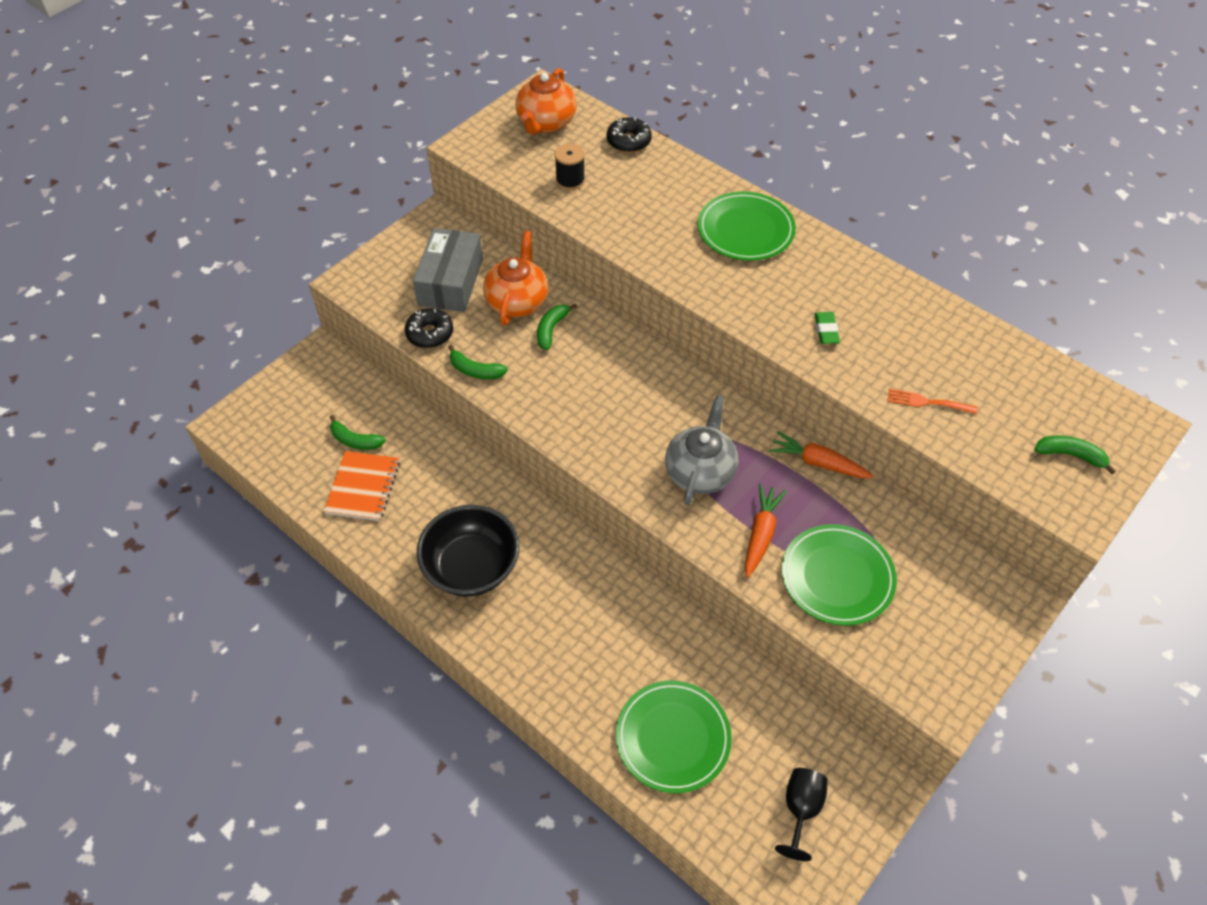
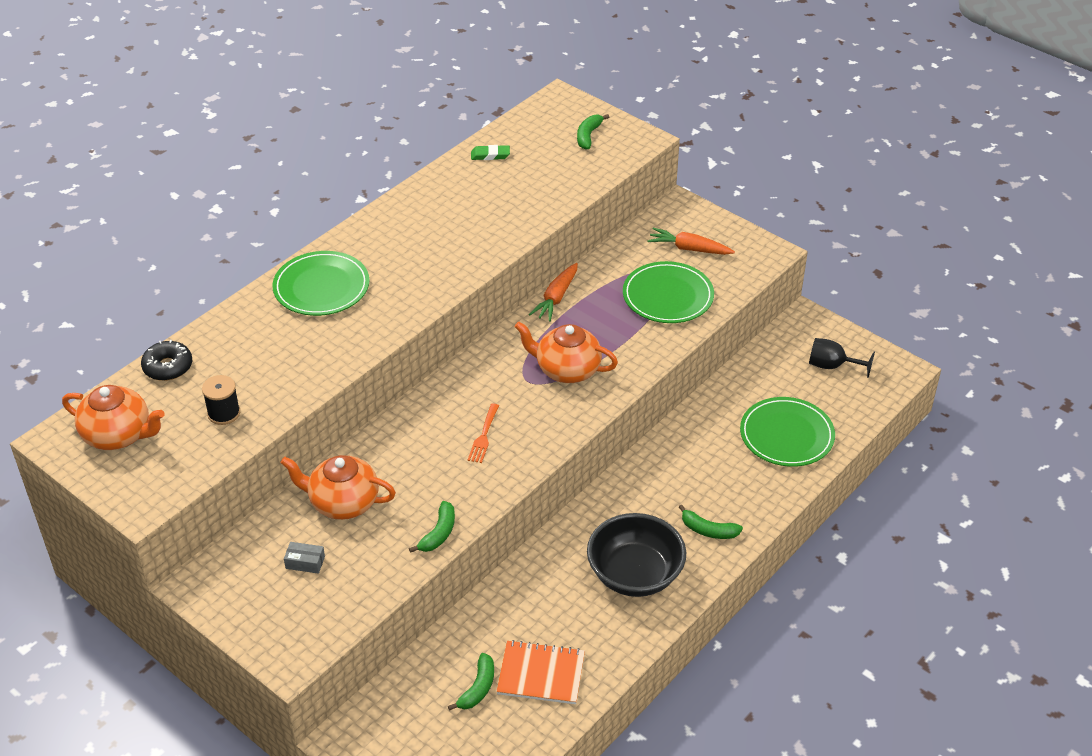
camera: 90 degrees left, 10 degrees down
black donut [405,308,453,348] -> none
grey box [413,228,483,312] -> grey box [284,542,325,574], size x0.40
green banana [537,304,577,350] -> green banana moved to [679,505,743,539]
grey teapot [665,395,739,506] -> orange teapot [514,322,618,383]
orange carrot [745,484,787,578] -> orange carrot moved to [647,228,735,255]
green eraser [815,312,840,344] -> green eraser moved to [471,145,510,160]
orange fork [888,388,978,414] -> orange fork moved to [468,403,499,463]

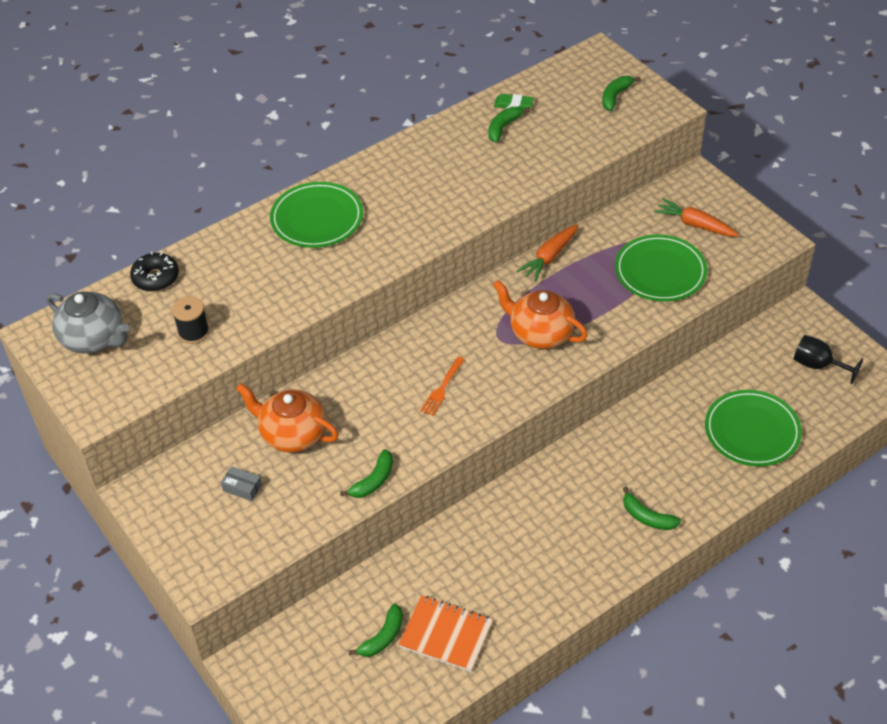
camera: 15 degrees right, 5 degrees up
orange teapot [62,385,165,450] -> grey teapot [46,292,129,353]
black bowl [587,513,686,597] -> none
none -> green banana [488,107,530,142]

